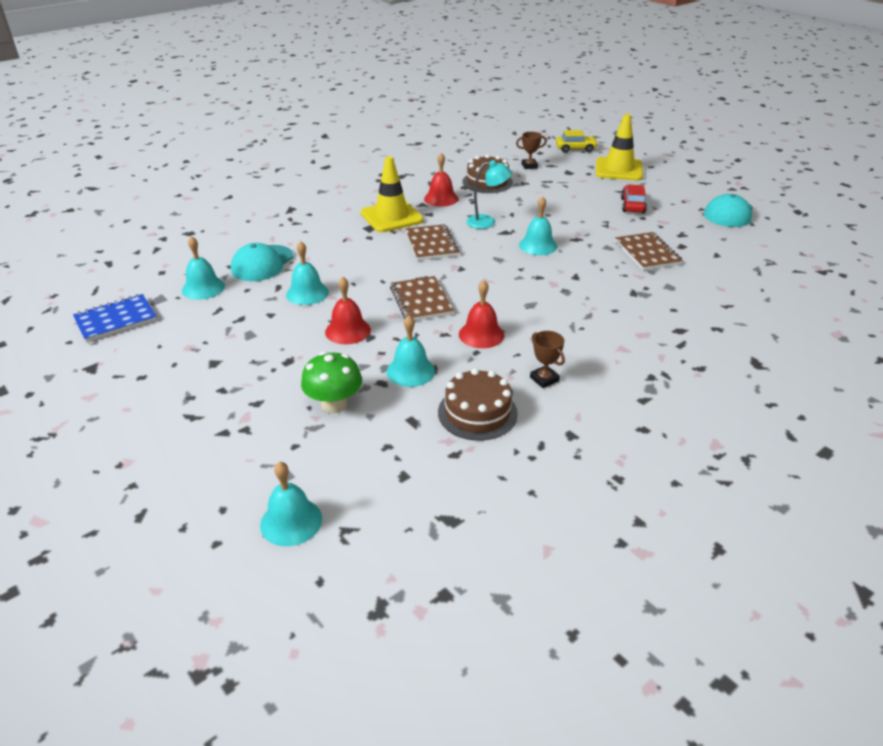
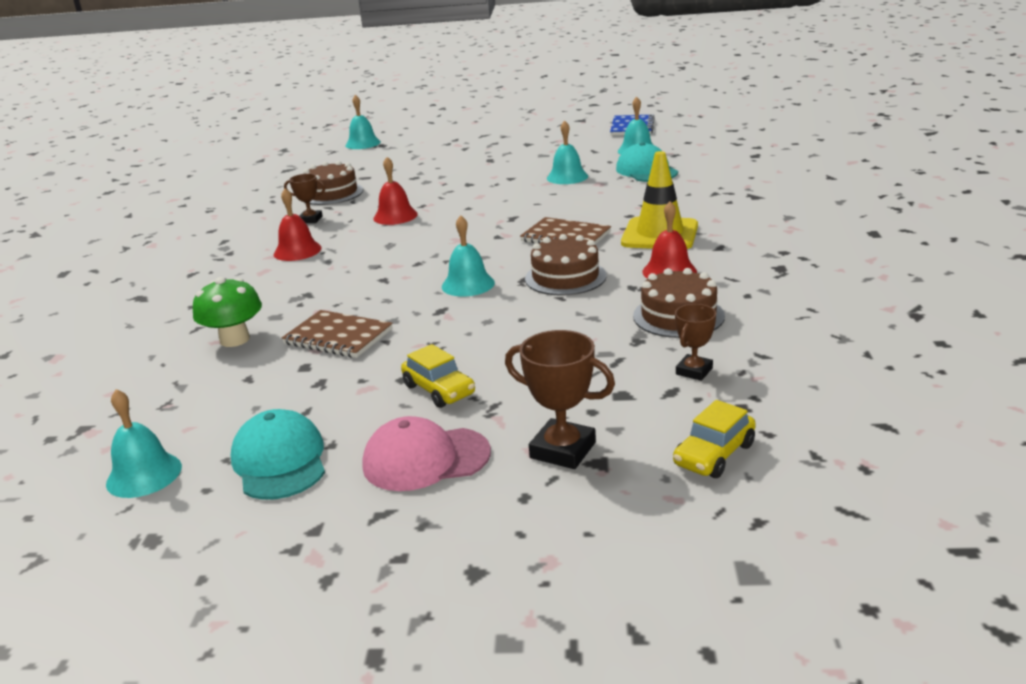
camera: 135 degrees right, 10 degrees down
green mushroom [301,352,362,413] -> green mushroom moved to [193,277,262,347]
red bell [325,277,371,344] -> red bell moved to [274,189,321,261]
turquoise bell [386,315,435,387] -> turquoise bell moved to [106,389,182,498]
brown notebook [390,276,454,321] -> none
turquoise lamp [466,160,512,229] -> brown cake [525,234,606,296]
yellow traffic cone [596,114,643,180] -> brown trophy [505,330,615,469]
red car [621,185,647,213] -> yellow car [401,344,475,408]
none -> pink cap [362,416,491,491]

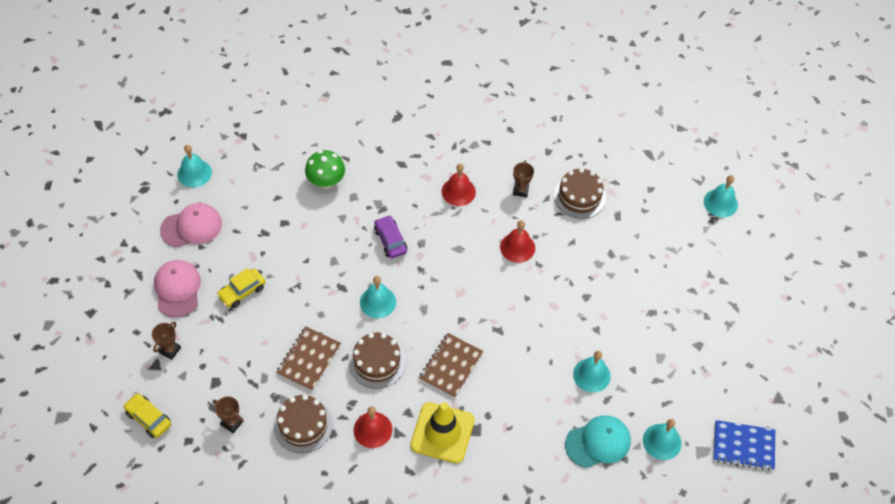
camera: 85 degrees right, 30 degrees up
turquoise cap [231,409,325,500] -> pink cap [160,203,222,247]
brown notebook [282,310,393,358] -> brown notebook moved to [276,326,341,391]
brown trophy [505,330,615,469] -> brown trophy [152,321,181,360], size x0.63
none -> purple car [374,215,407,258]

